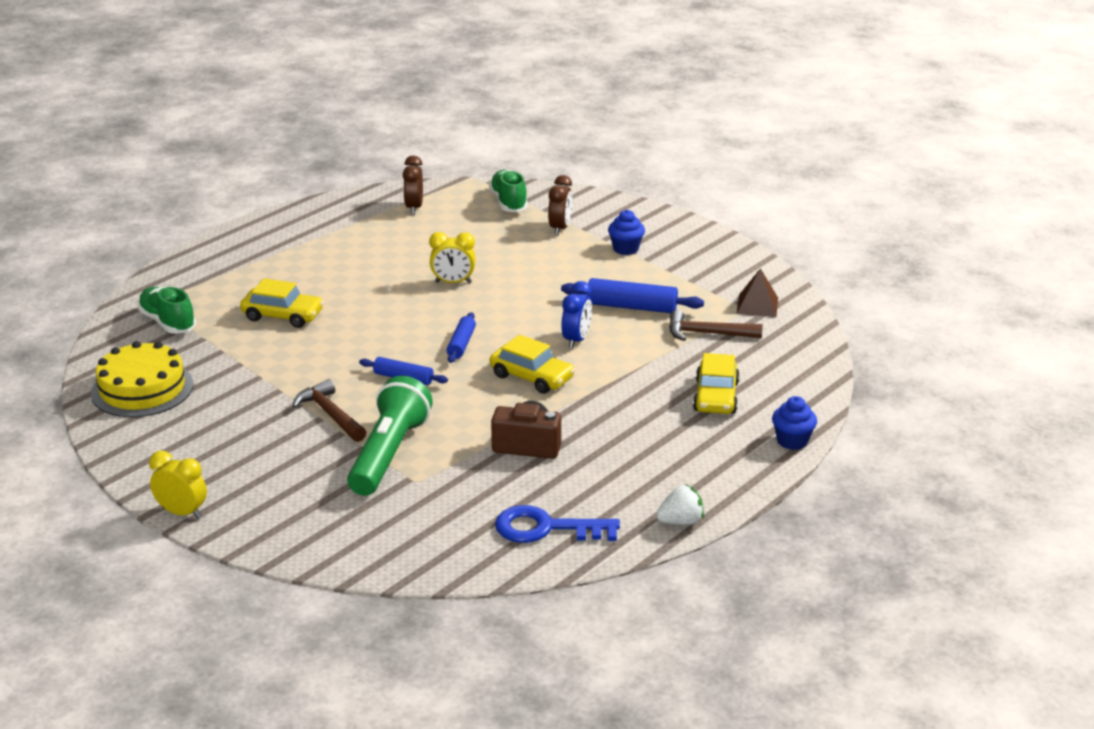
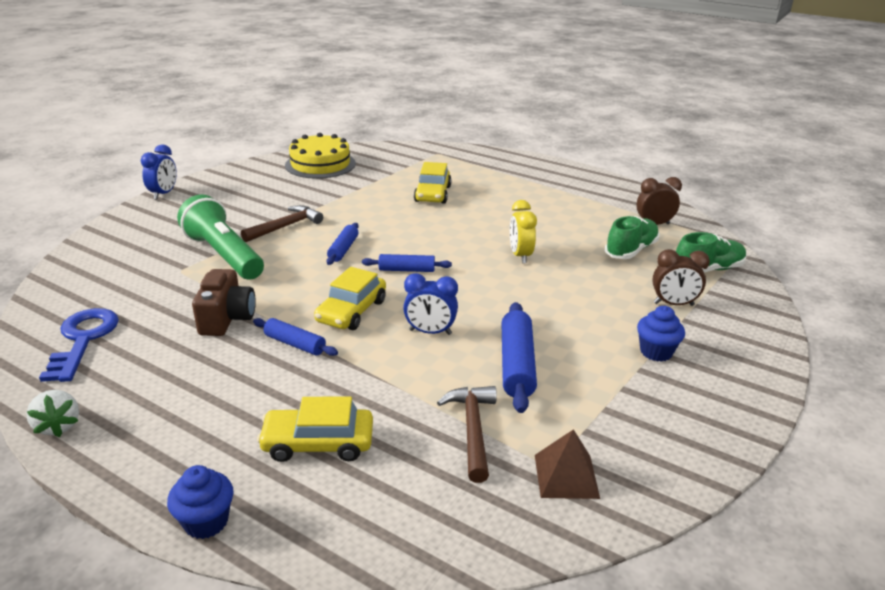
camera: 80 degrees right, 0 degrees up
green shoe [137,287,196,334] -> green shoe moved to [605,216,659,259]
yellow clock [149,451,207,519] -> blue clock [141,145,177,200]
green flashlight [347,376,433,496] -> green flashlight turned 135 degrees counterclockwise [177,194,264,280]
none -> blue rolling pin [253,318,338,356]

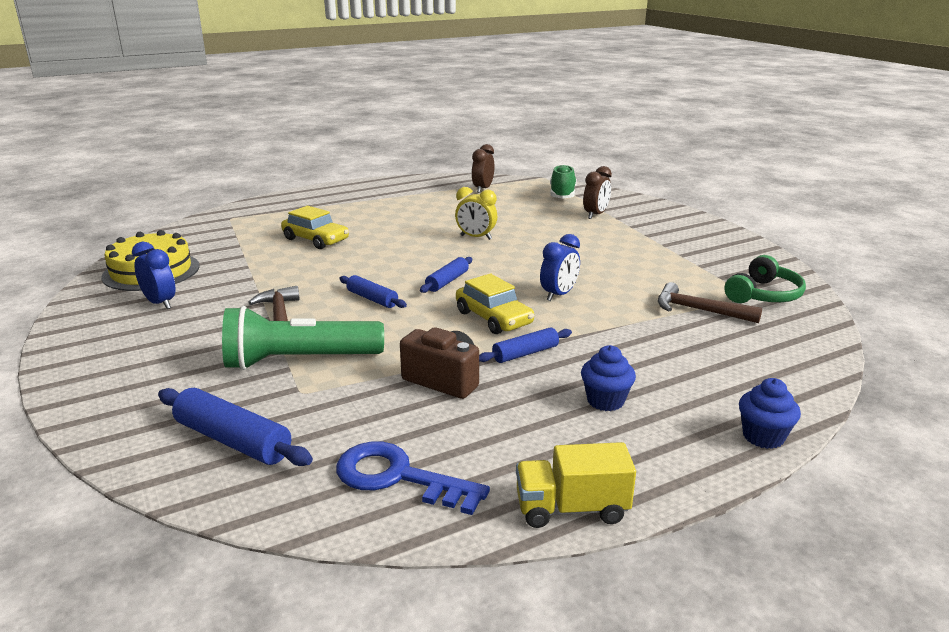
camera: 60 degrees left, 5 degrees down
white strawberry [26,390,79,437] -> yellow truck [516,442,636,528]
blue clock [141,145,177,200] -> blue clock moved to [132,242,176,309]
yellow car [257,397,373,462] -> none
blue rolling pin [501,302,537,413] -> blue rolling pin moved to [158,388,313,466]
brown pyramid [535,429,600,499] -> green headphones [725,255,806,303]
green shoe [605,216,659,259] -> none
blue cupcake [637,306,685,362] -> blue cupcake moved to [581,345,636,411]

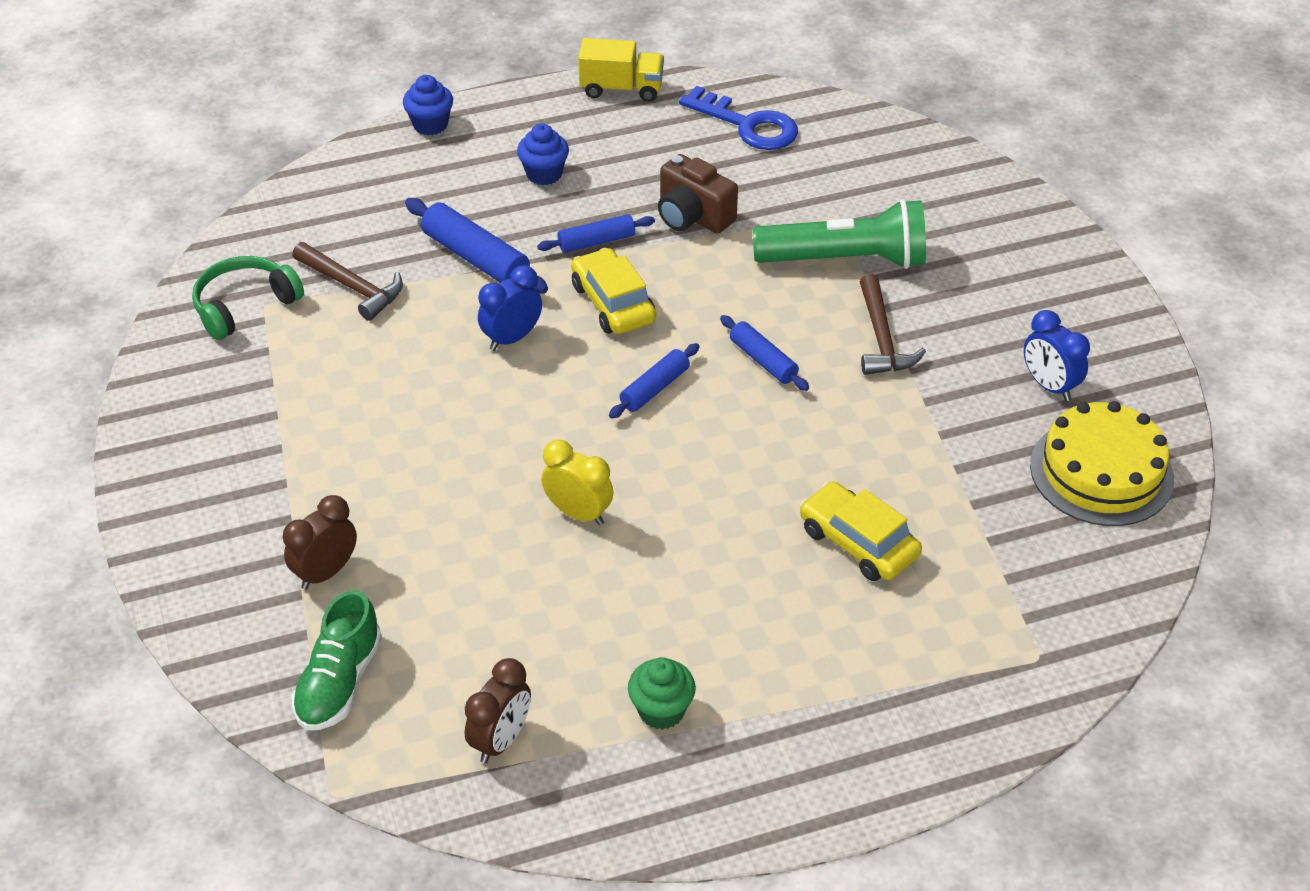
camera: 170 degrees left, 20 degrees up
blue rolling pin [158,388,313,466] -> blue rolling pin moved to [405,198,548,293]
none -> green cupcake [628,657,696,730]

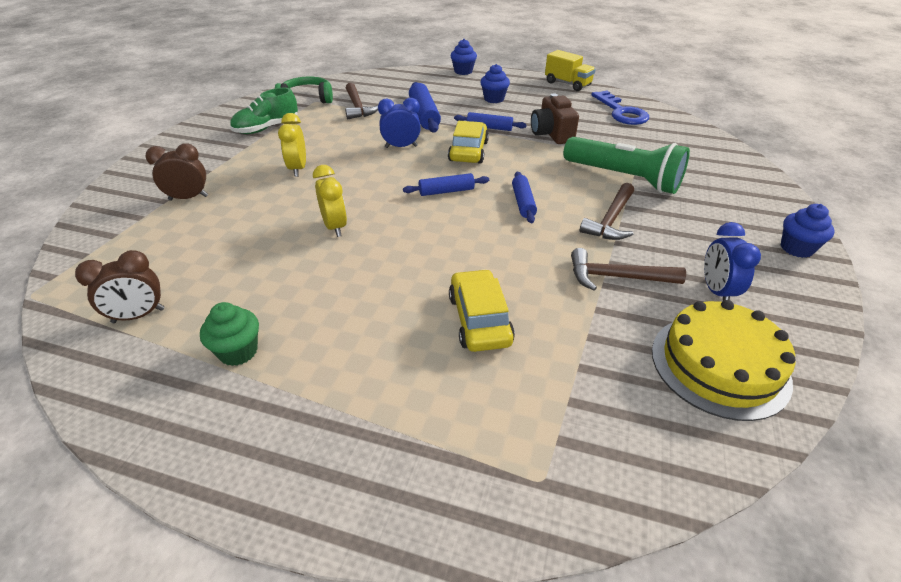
camera: 35 degrees right, 5 degrees down
green shoe [291,590,382,730] -> green shoe moved to [230,88,298,134]
none -> yellow clock [278,113,306,177]
none -> brown hammer [571,248,686,291]
none -> blue cupcake [781,204,835,258]

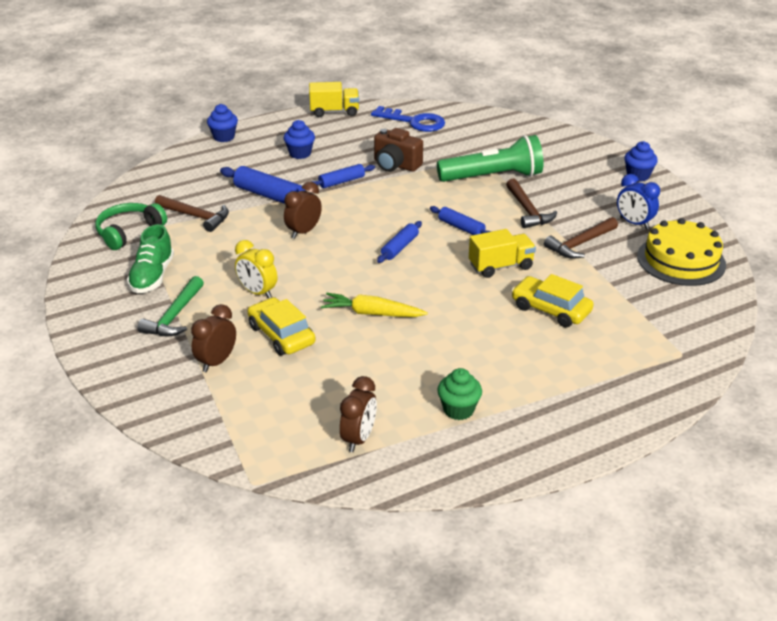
camera: 45 degrees left, 5 degrees down
yellow clock [313,165,347,237] -> yellow carrot [321,293,428,317]
blue clock [378,98,421,148] -> brown clock [284,181,322,239]
yellow car [448,121,489,164] -> yellow car moved to [248,297,316,355]
none -> green hammer [138,276,204,336]
none -> yellow truck [469,229,536,278]

